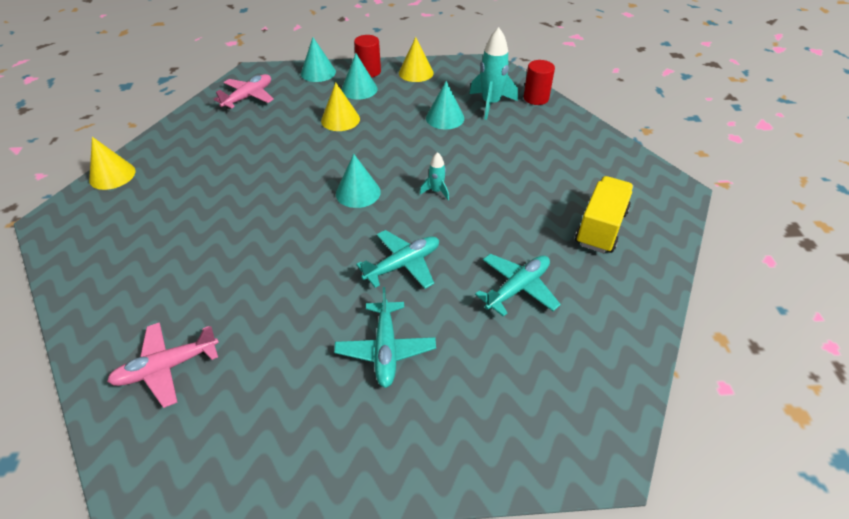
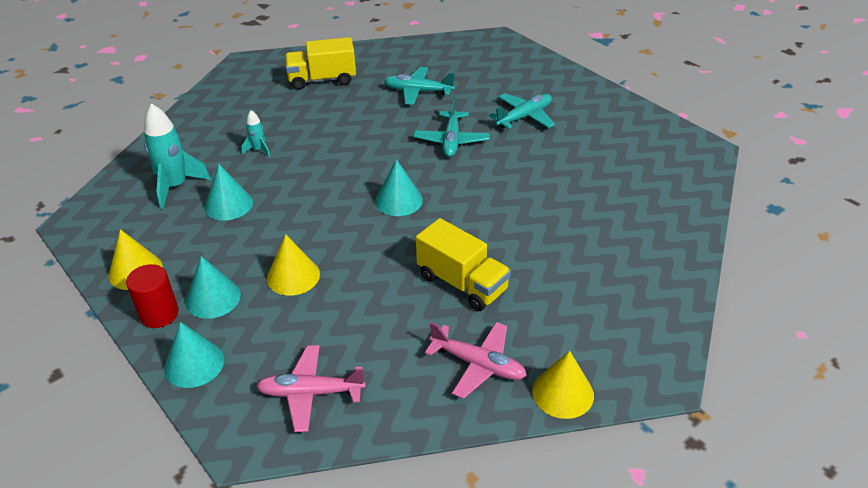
camera: 125 degrees left, 5 degrees down
pink plane [107,322,219,408] -> pink plane moved to [425,322,527,399]
turquoise plane [356,230,439,289] -> turquoise plane turned 105 degrees counterclockwise [413,97,490,158]
turquoise rocket [420,152,449,200] -> turquoise rocket moved to [241,110,270,157]
red cylinder [524,60,555,105] -> none
none -> yellow truck [416,218,511,311]

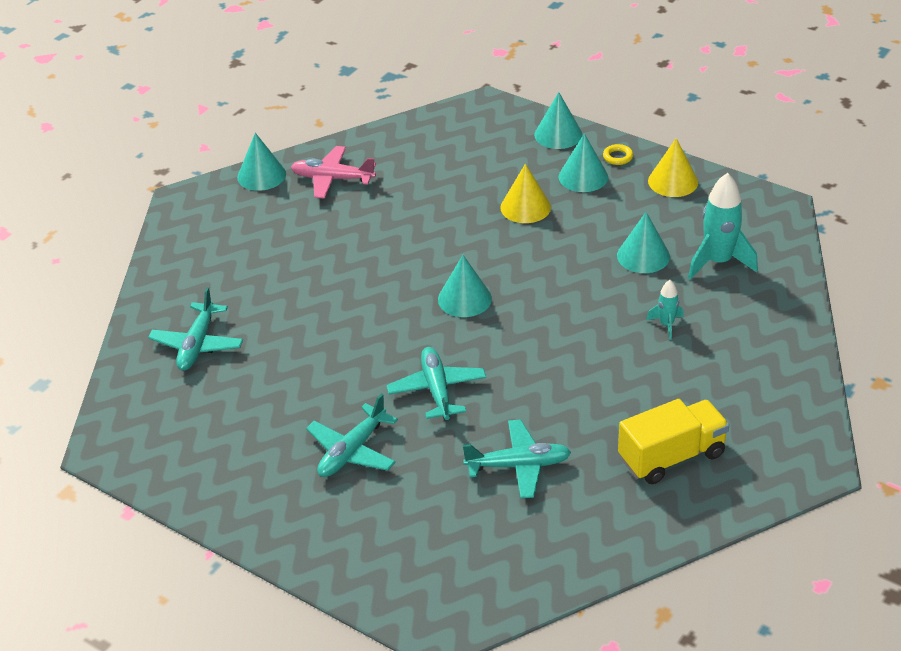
camera: 165 degrees right, 0 degrees up
red cylinder [126,264,179,328] -> yellow ring [603,144,633,165]
pink plane [256,345,366,432] -> none
yellow truck [416,218,511,311] -> none
yellow cone [532,351,594,419] -> turquoise cone [237,133,286,191]
none -> turquoise plane [148,287,243,371]

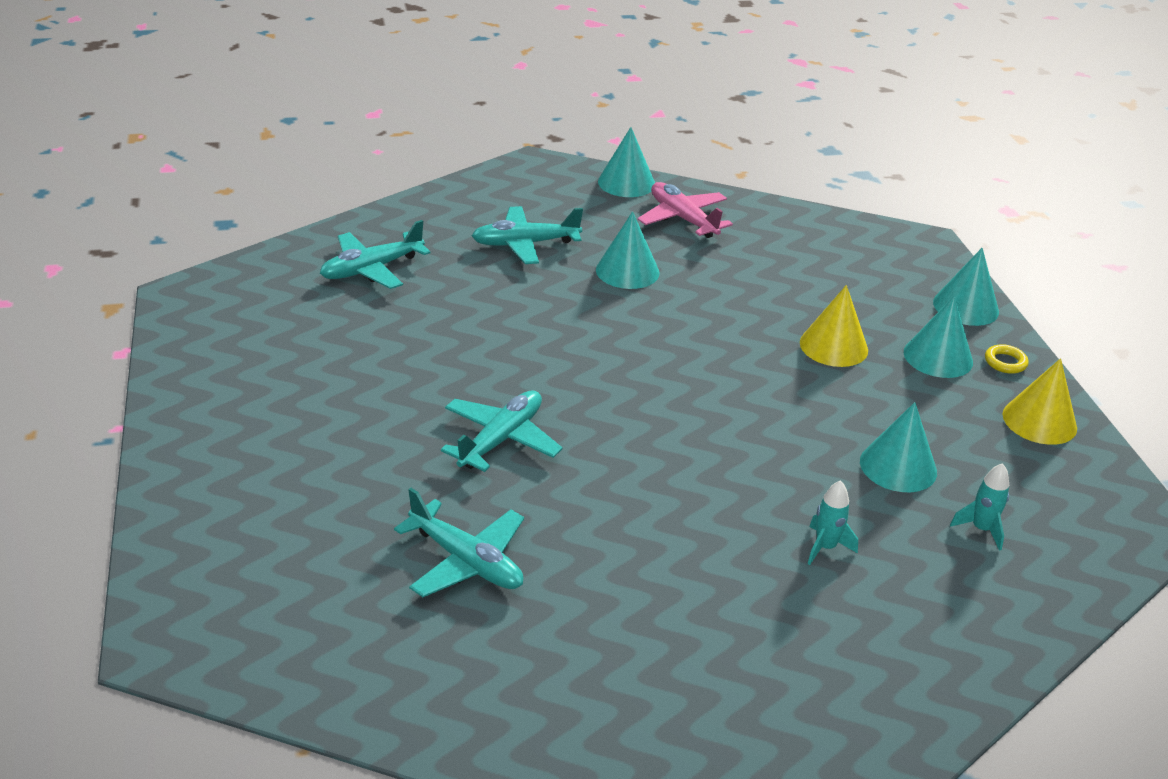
camera: 40 degrees right, 5 degrees down
turquoise plane [306,393,398,477] -> turquoise plane moved to [472,206,583,264]
turquoise cone [438,255,492,317] -> turquoise cone moved to [596,212,660,289]
yellow truck [618,399,729,484] -> none
turquoise rocket [688,173,758,280] -> turquoise rocket [950,463,1009,551], size x0.52

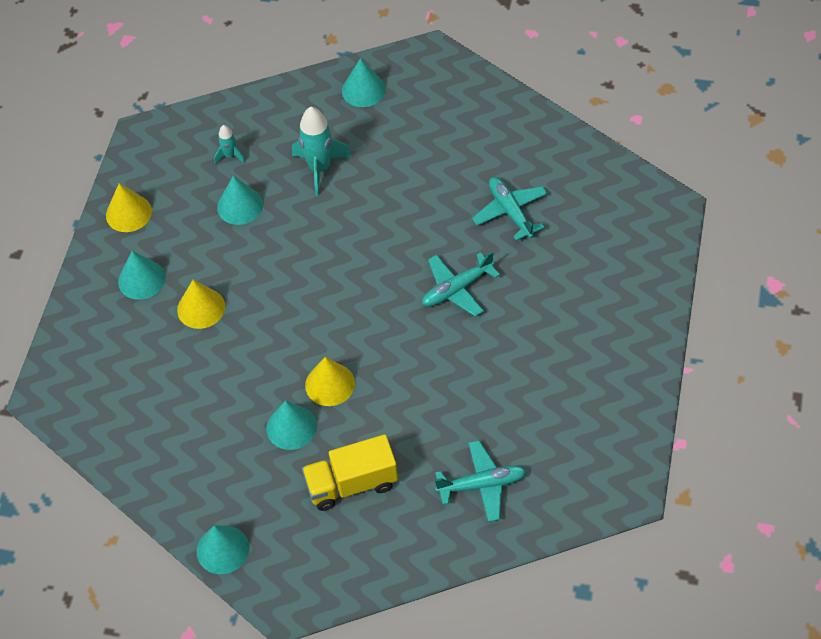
camera: 150 degrees left, 20 degrees up
turquoise plane [472,206,583,264] -> yellow truck [302,434,398,511]
pink plane [638,182,733,238] -> none
turquoise rocket [808,480,858,565] -> turquoise rocket [292,107,352,196], size x1.94
turquoise cone [933,248,999,326] -> turquoise cone moved to [342,58,386,107]
yellow ring [985,344,1028,374] -> none
none -> yellow cone [305,357,355,406]

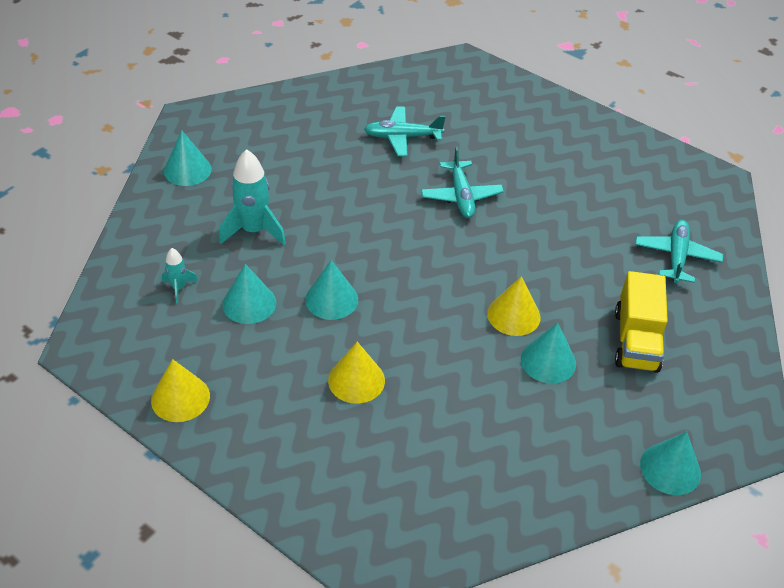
camera: 70 degrees left, 10 degrees down
turquoise cone [118,251,166,300] -> turquoise cone moved to [305,260,358,320]

